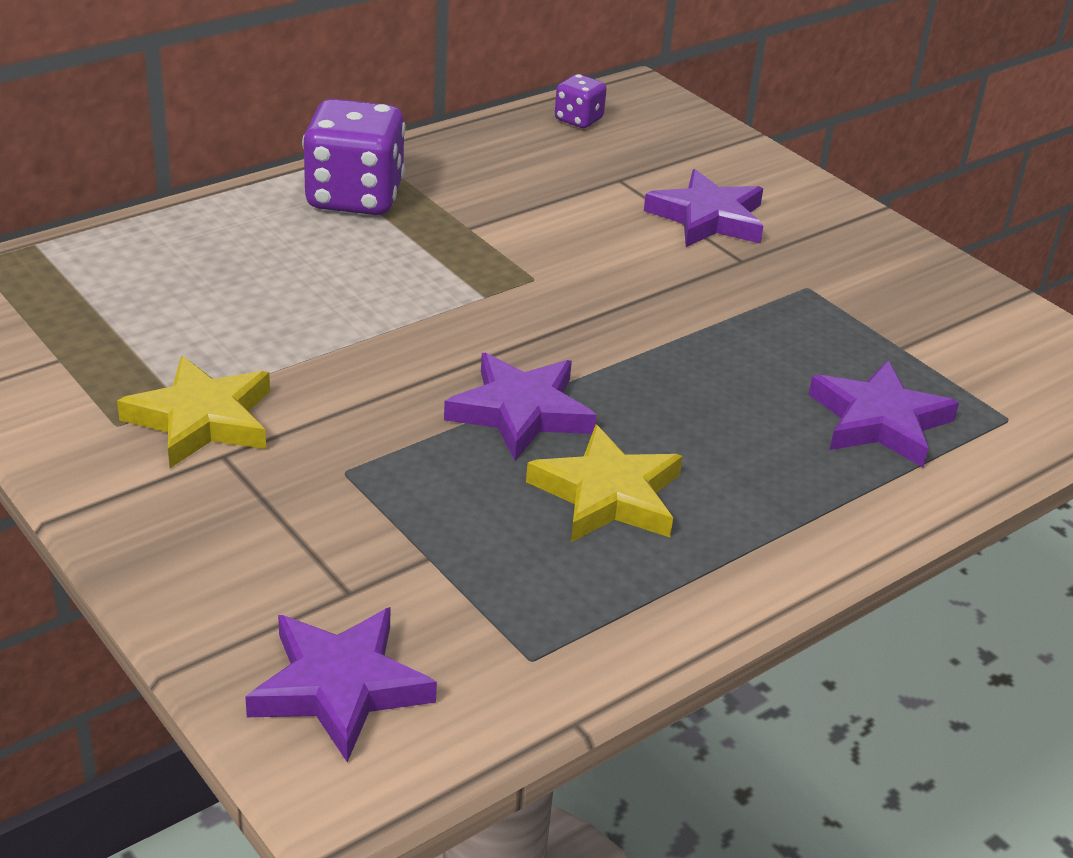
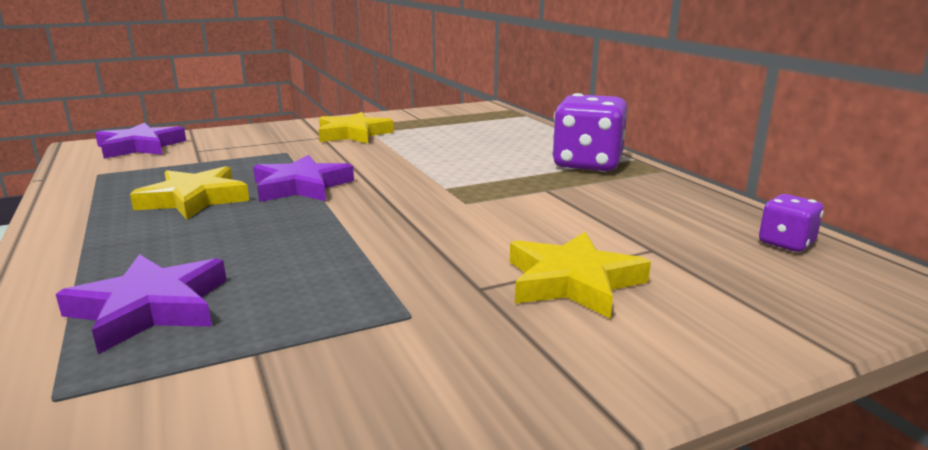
camera: 105 degrees right, 15 degrees down
purple star [644,169,763,247] -> yellow star [510,232,651,319]

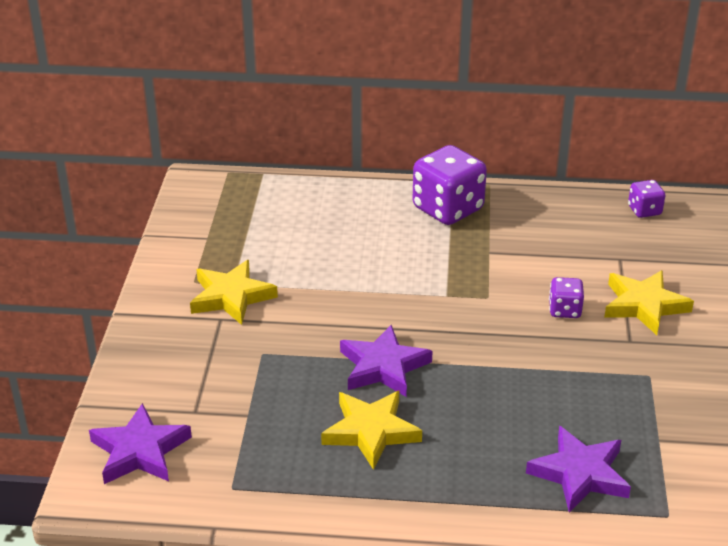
camera: 60 degrees left, 15 degrees up
none -> purple dice [549,277,584,318]

